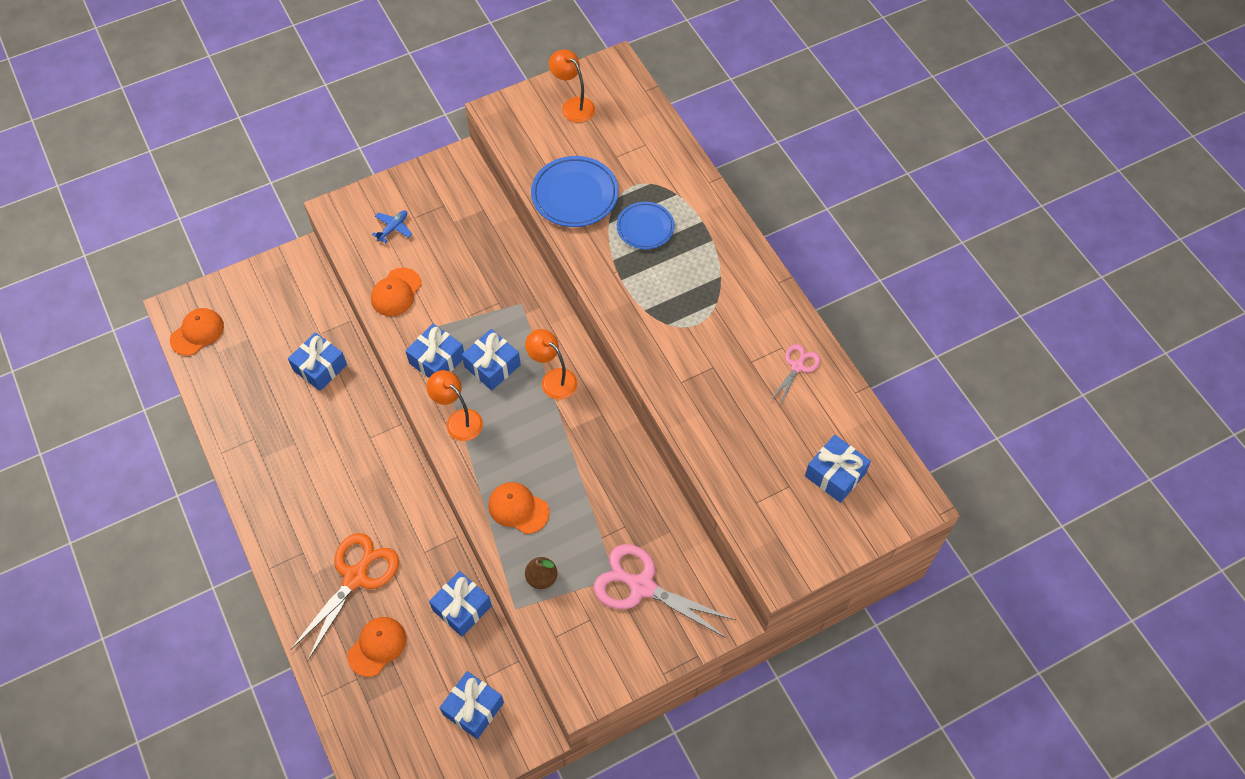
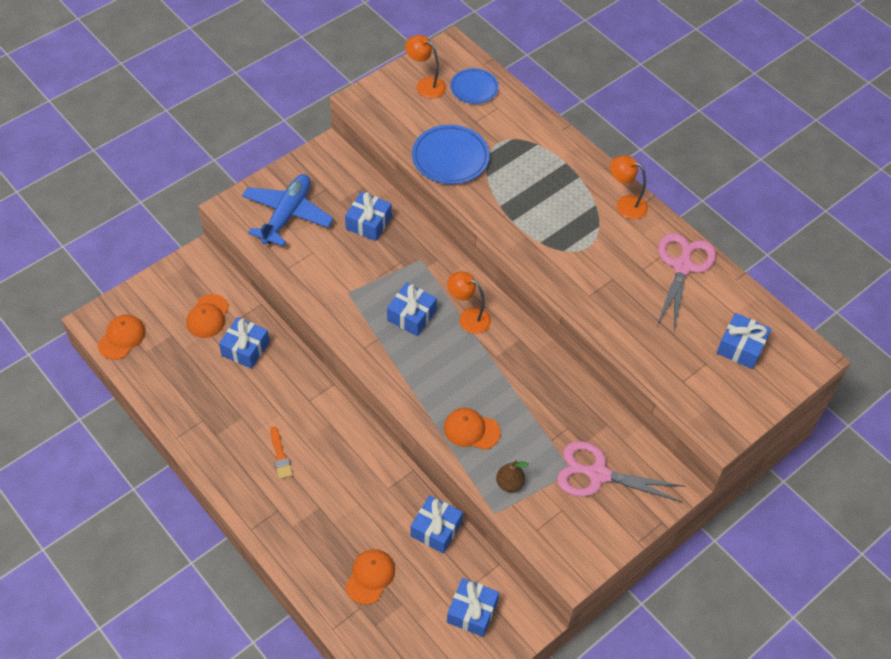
camera: 15 degrees left, 5 degrees down
orange scissors [290,533,399,660] -> none
orange cap [371,268,422,316] -> orange cap moved to [187,294,229,338]
blue plane [372,210,412,243] -> blue plane [242,174,333,246], size x2.35
blue gift [406,323,464,378] -> blue gift moved to [345,192,392,241]
orange lamp [427,370,483,441] -> orange lamp moved to [610,156,648,219]
blue plate [617,202,674,249] -> blue plate moved to [450,68,499,104]
pink scissors [770,344,820,405] -> pink scissors [656,233,716,331], size x1.87
none -> orange brush [270,427,293,479]

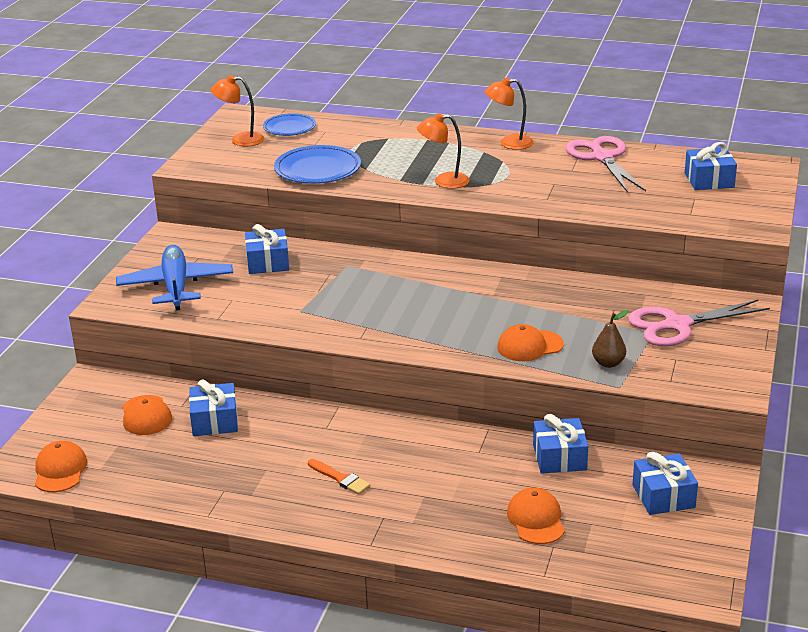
camera: 30 degrees left, 25 degrees down
blue gift [387,282,437,336] -> none
orange lamp [447,272,491,334] -> orange lamp moved to [417,113,470,189]

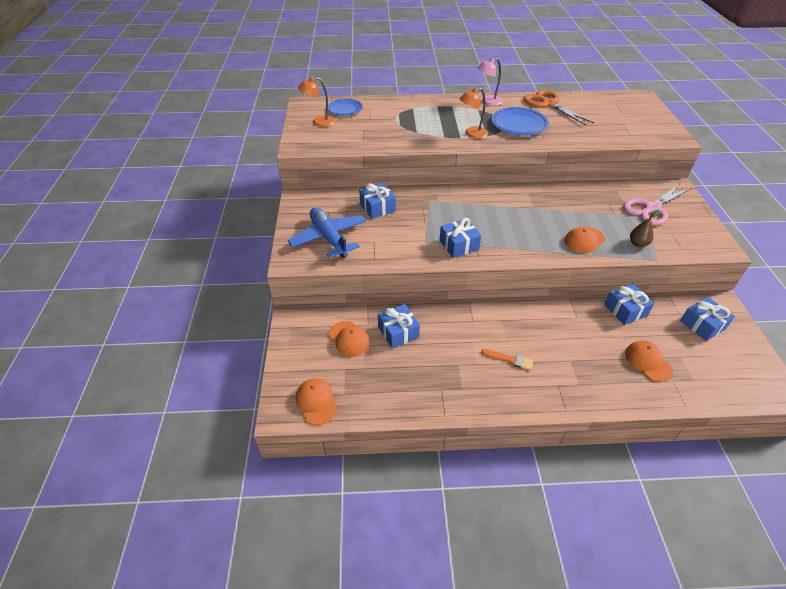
camera: 20 degrees left, 15 degrees up
blue plate [274,145,361,184] -> blue plate moved to [492,107,549,136]
orange lamp [485,78,533,150] -> pink lamp [477,58,503,106]
pink scissors [565,136,646,193] -> orange scissors [524,90,594,125]
blue gift [685,142,737,190] -> blue gift moved to [440,218,481,258]

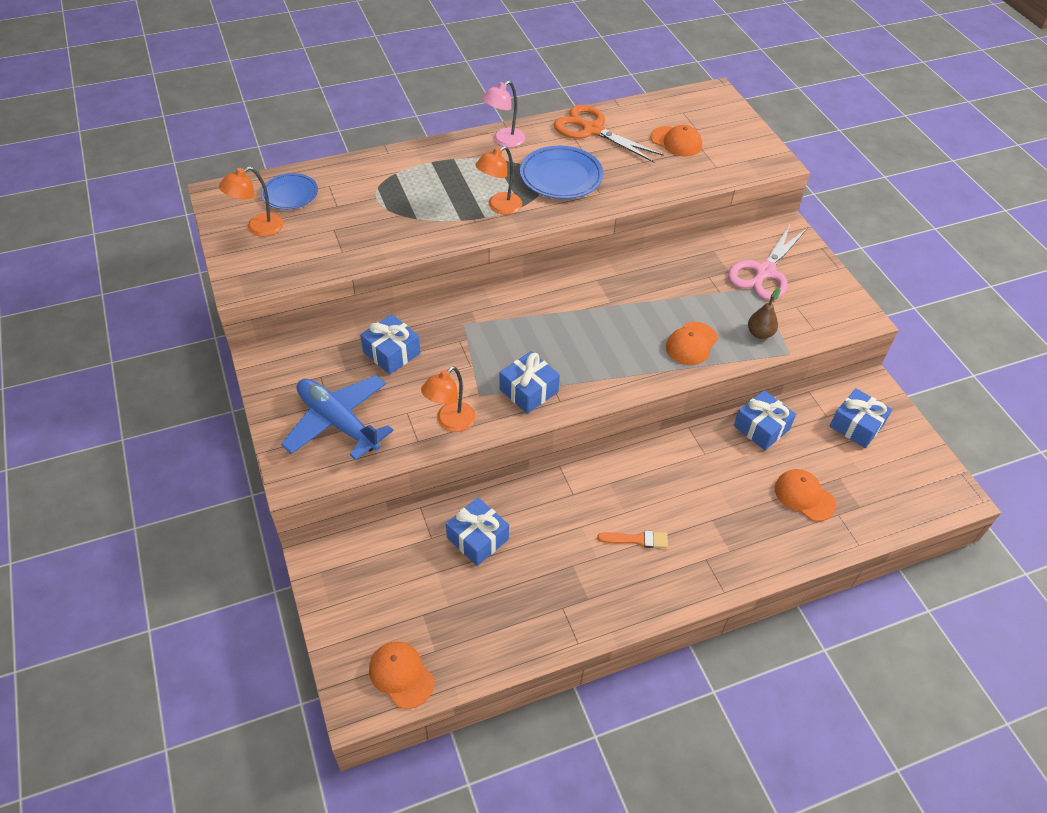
camera: 20 degrees left, 5 degrees up
orange cap [329,321,370,356] -> orange cap moved to [650,125,702,156]
none -> orange lamp [421,366,475,432]

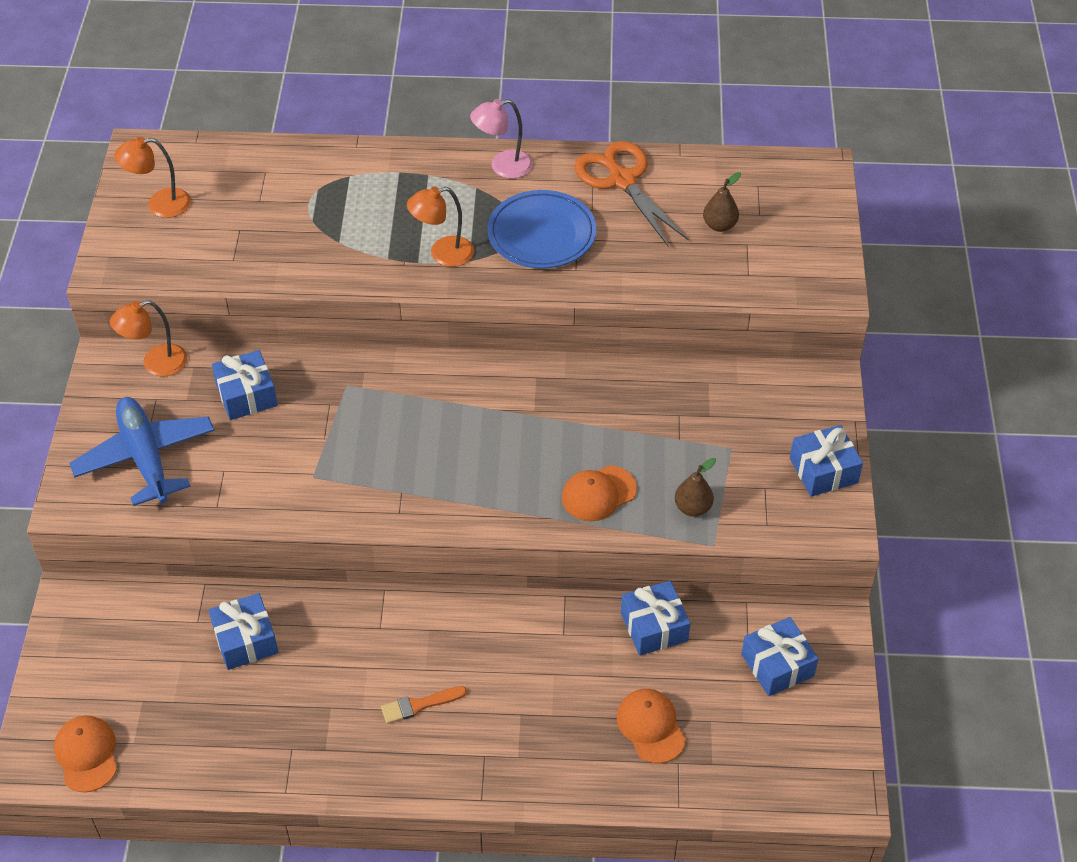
camera: 25 degrees right, 0 degrees up
blue plate [261,173,318,210] -> none
orange lamp [421,366,475,432] -> orange lamp moved to [110,300,187,377]
blue gift [499,351,560,414] -> blue gift moved to [790,425,863,497]
orange brush [597,531,668,548] -> orange brush turned 135 degrees clockwise [381,686,467,724]
orange cap [650,125,702,156] -> brown pear [703,172,741,232]
pink scissors [728,223,807,300] -> none

